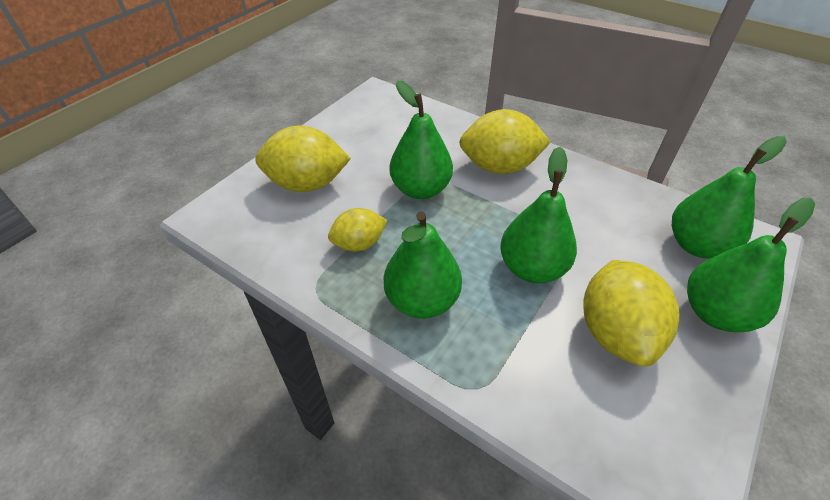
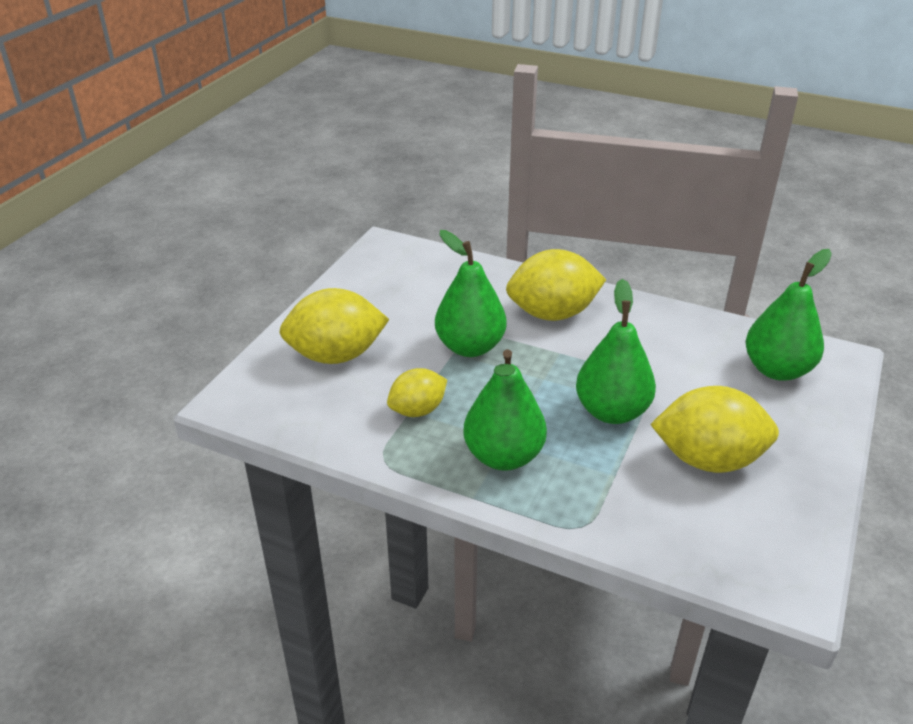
camera: 10 degrees left, 10 degrees down
yellow lemon [583,260,679,367] -> yellow lemon turned 75 degrees counterclockwise [650,386,779,473]
green pear [687,198,815,332] -> none

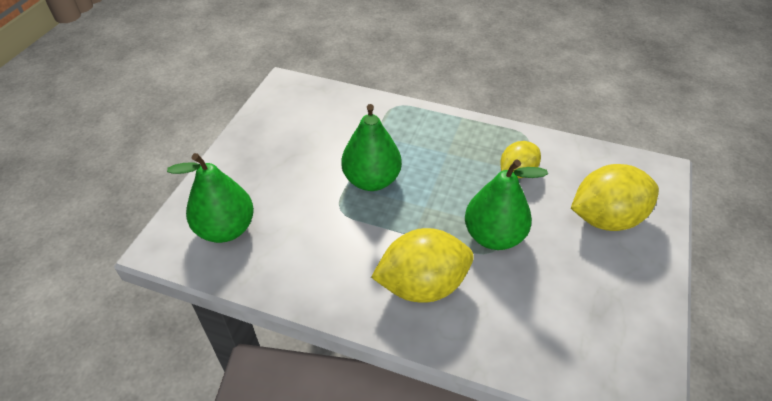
camera: 175 degrees right, 10 degrees up
green pear [463,349,547,471] -> none
yellow lemon [650,386,779,473] -> none

